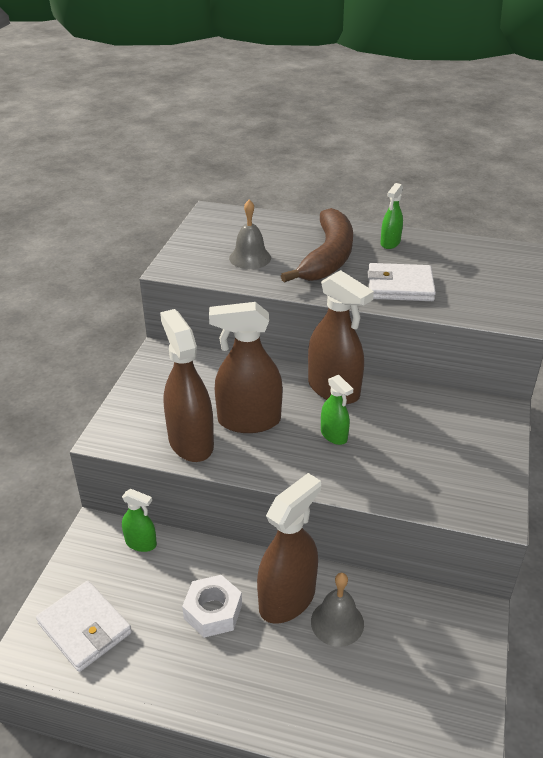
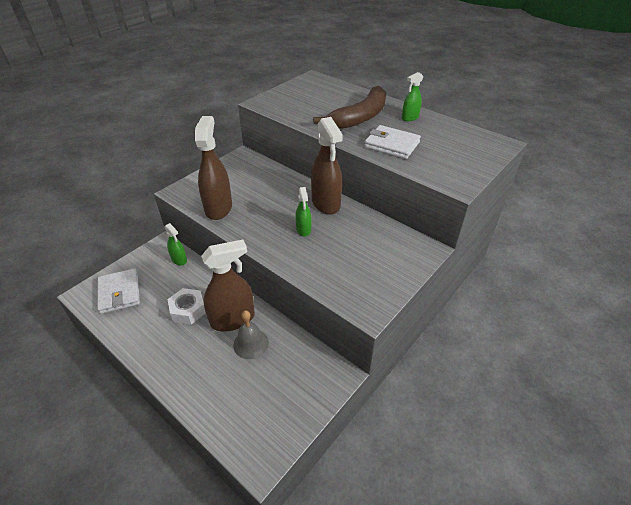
camera: 25 degrees right, 5 degrees up
brown spray bottle [209,302,283,433] -> none
grey bell [229,200,271,269] -> none

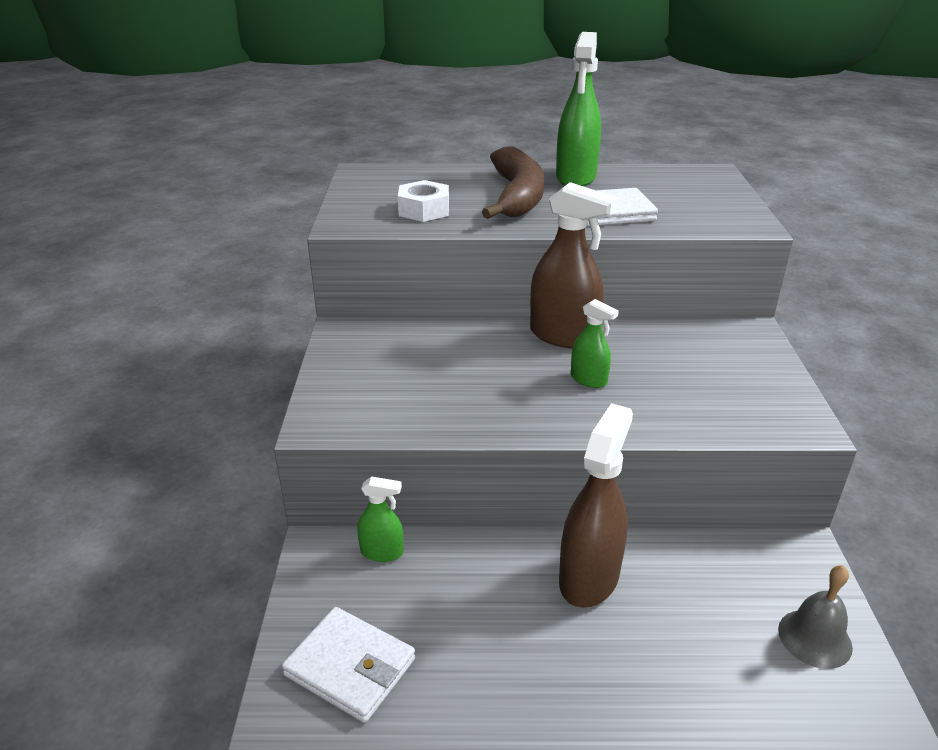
camera: 40 degrees left, 10 degrees down
white nut [168,288,206,325] -> white nut moved to [398,180,449,222]
brown spray bottle [195,116,232,220] -> none
grey bell [233,310,269,359] -> grey bell moved to [778,565,853,669]
green spray bottle [402,72,423,121] -> green spray bottle [556,32,601,186], size x1.92

